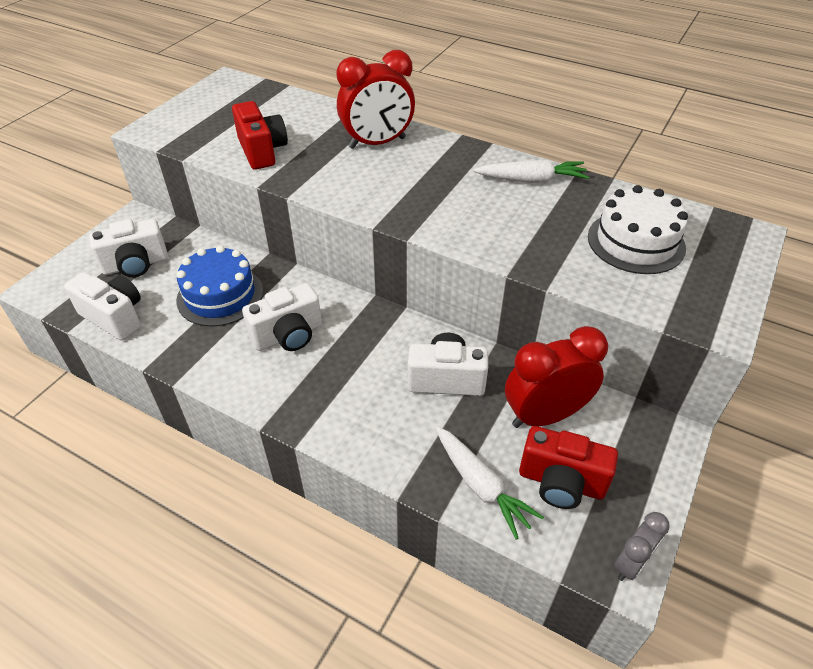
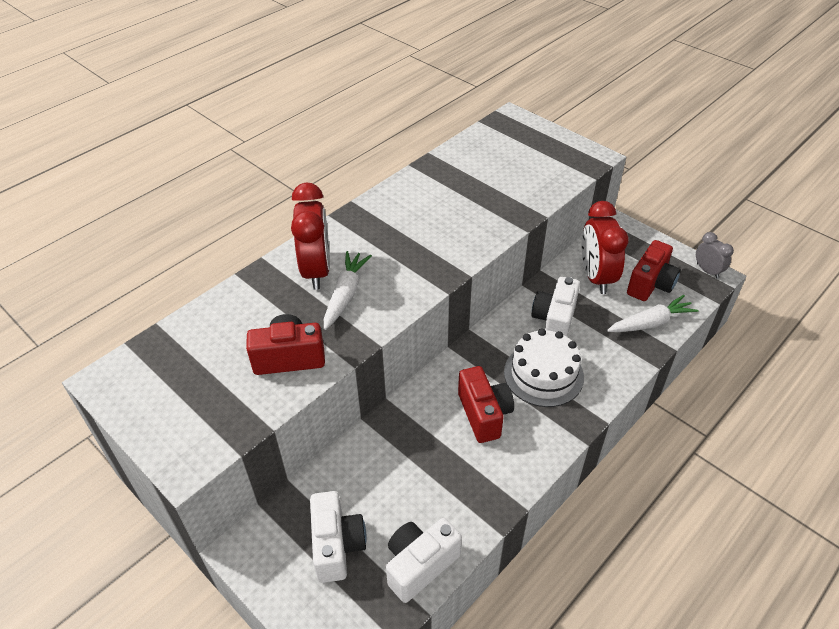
camera: 75 degrees left, 0 degrees up
blue cake [176,245,263,327] -> none
white camera [242,283,322,351] -> red camera [458,366,514,443]
white carrot [473,159,589,183] -> white carrot moved to [324,251,372,330]
white cake [588,185,688,274] -> white cake moved to [504,329,584,407]

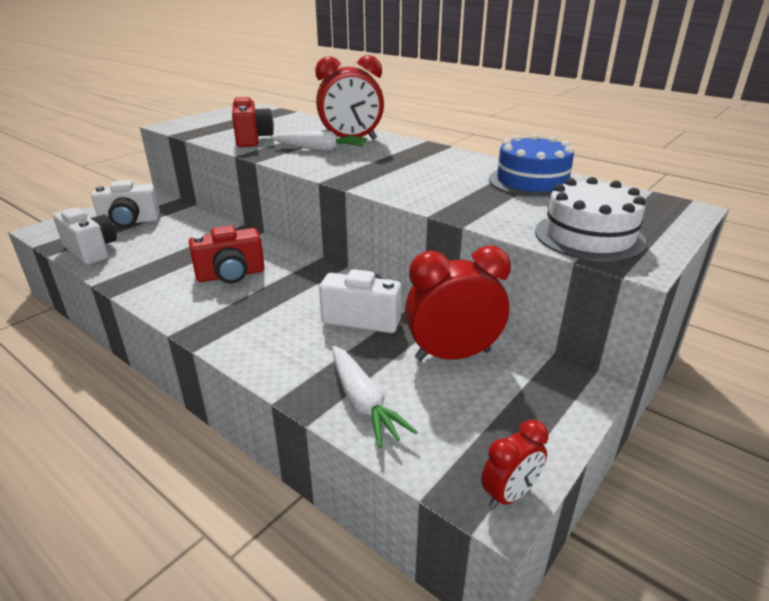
camera: 85 degrees right, 15 degrees down
white cake [504,329,584,407] -> white cake moved to [535,177,647,262]
red camera [627,240,681,301] -> none
grey clock [696,232,734,279] -> red clock [481,420,549,509]
none -> blue cake [489,134,574,198]

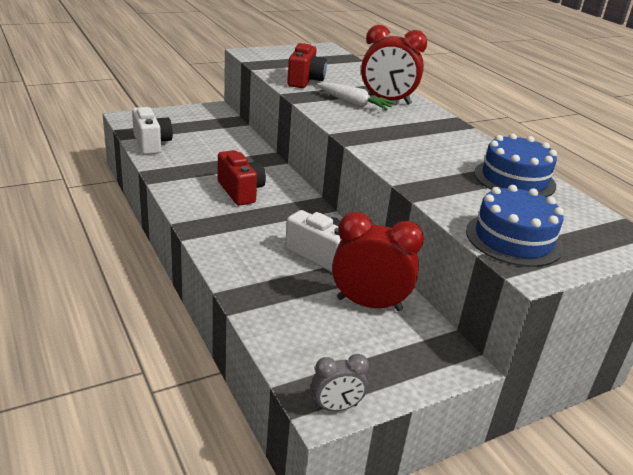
camera: 20 degrees right, 0 degrees up
white camera [91,180,160,228] -> none
red camera [189,225,265,283] -> red camera turned 120 degrees counterclockwise [218,150,266,206]
white carrot [332,346,417,448] -> none
red clock [481,420,549,509] -> grey clock [311,354,369,411]
white cake [535,177,647,262] -> blue cake [466,185,564,267]

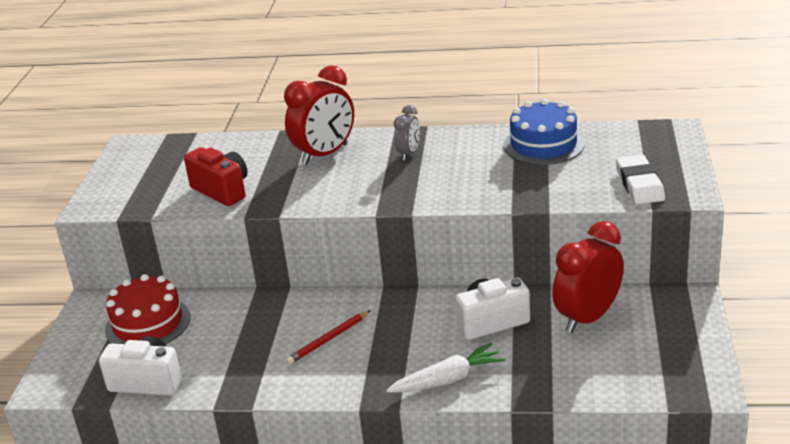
camera: 50 degrees left, 0 degrees up
red camera [218,150,266,206] -> red pencil [286,310,371,364]
grey clock [311,354,369,411] -> grey clock moved to [394,105,420,161]
white carrot [317,82,397,110] -> white carrot moved to [386,343,506,393]
blue cake [466,185,564,267] -> white eraser [616,155,665,204]
none -> red cake [105,274,191,344]

